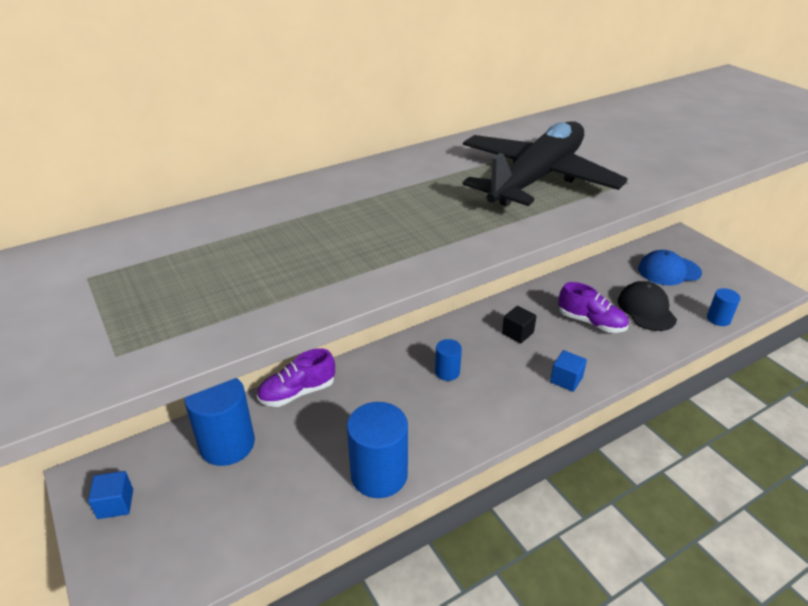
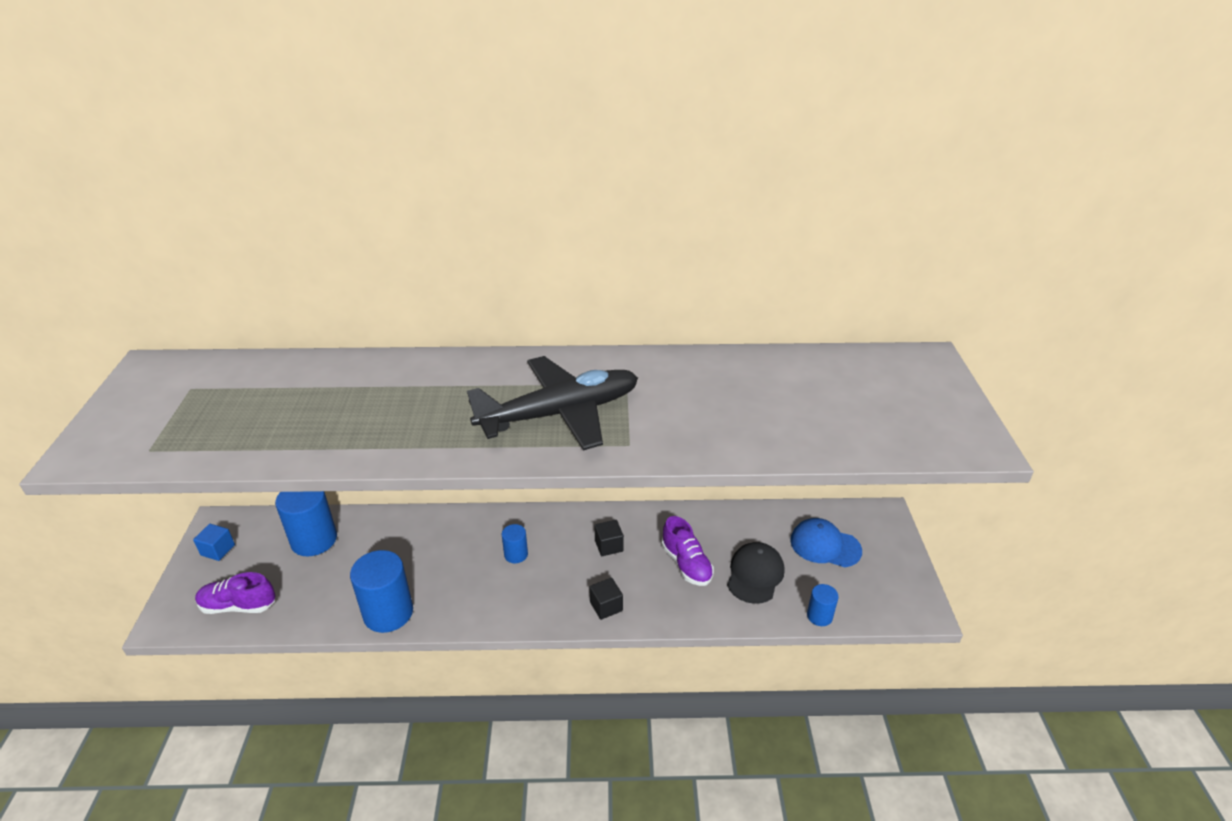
camera: 30 degrees right, 0 degrees up
purple shoe [257,348,335,407] -> purple shoe moved to [195,572,275,614]
blue cube [550,350,587,392] -> black cube [589,578,623,620]

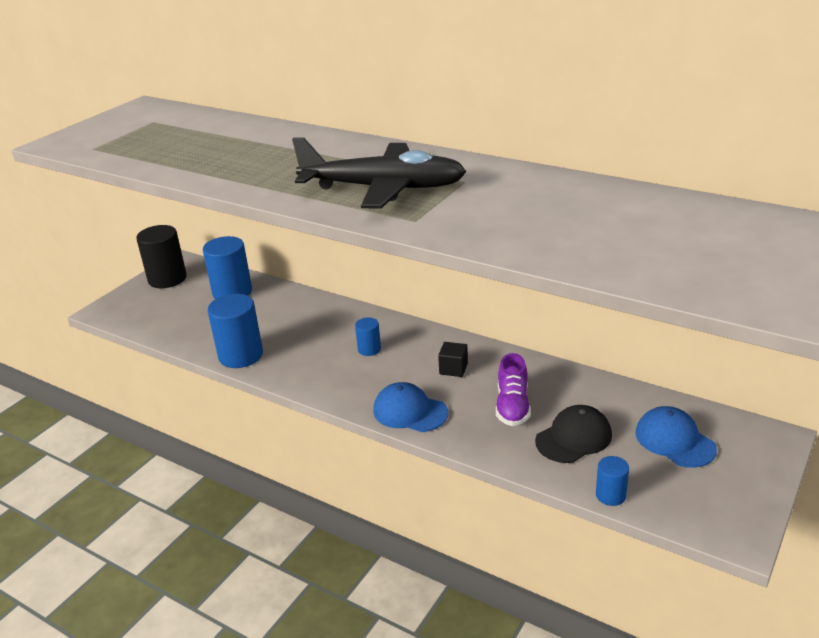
camera: 35 degrees right, 5 degrees down
blue cube [193,524,235,561] -> black cylinder [136,225,187,288]
purple shoe [195,572,275,614] -> none
black cube [589,578,623,620] -> blue cap [373,382,448,432]

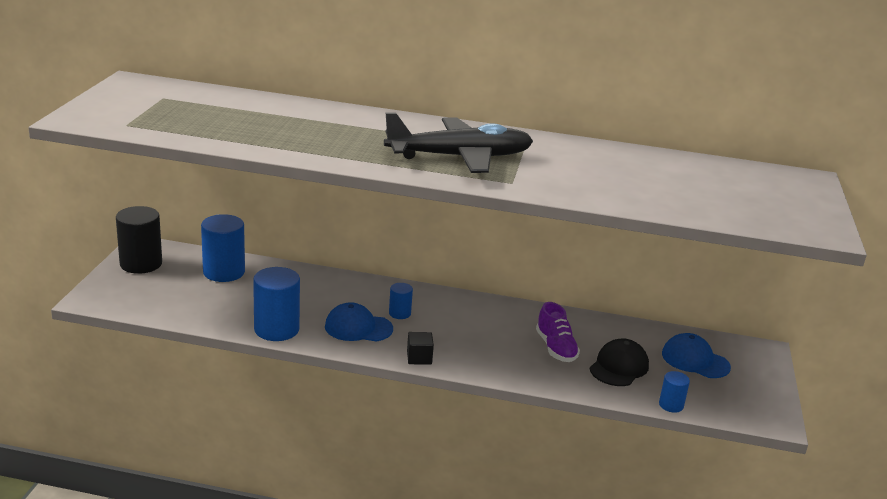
camera: 25 degrees left, 5 degrees down
blue cap [373,382,448,432] -> blue cap moved to [325,302,393,341]
black cube [438,342,468,377] -> black cube moved to [407,332,434,365]

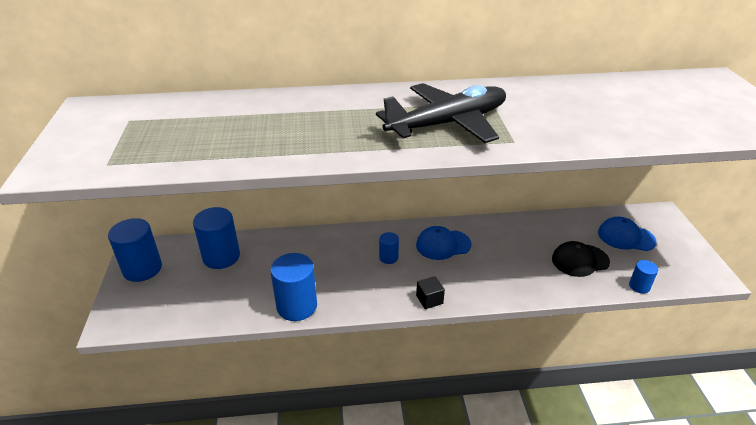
camera: 15 degrees left, 10 degrees up
black cylinder [116,206,162,274] -> blue cylinder [108,218,162,282]
blue cap [325,302,393,341] -> blue cap moved to [416,226,472,260]
purple shoe [536,302,580,362] -> none
black cap [590,338,649,386] -> black cap turned 120 degrees counterclockwise [552,241,610,277]

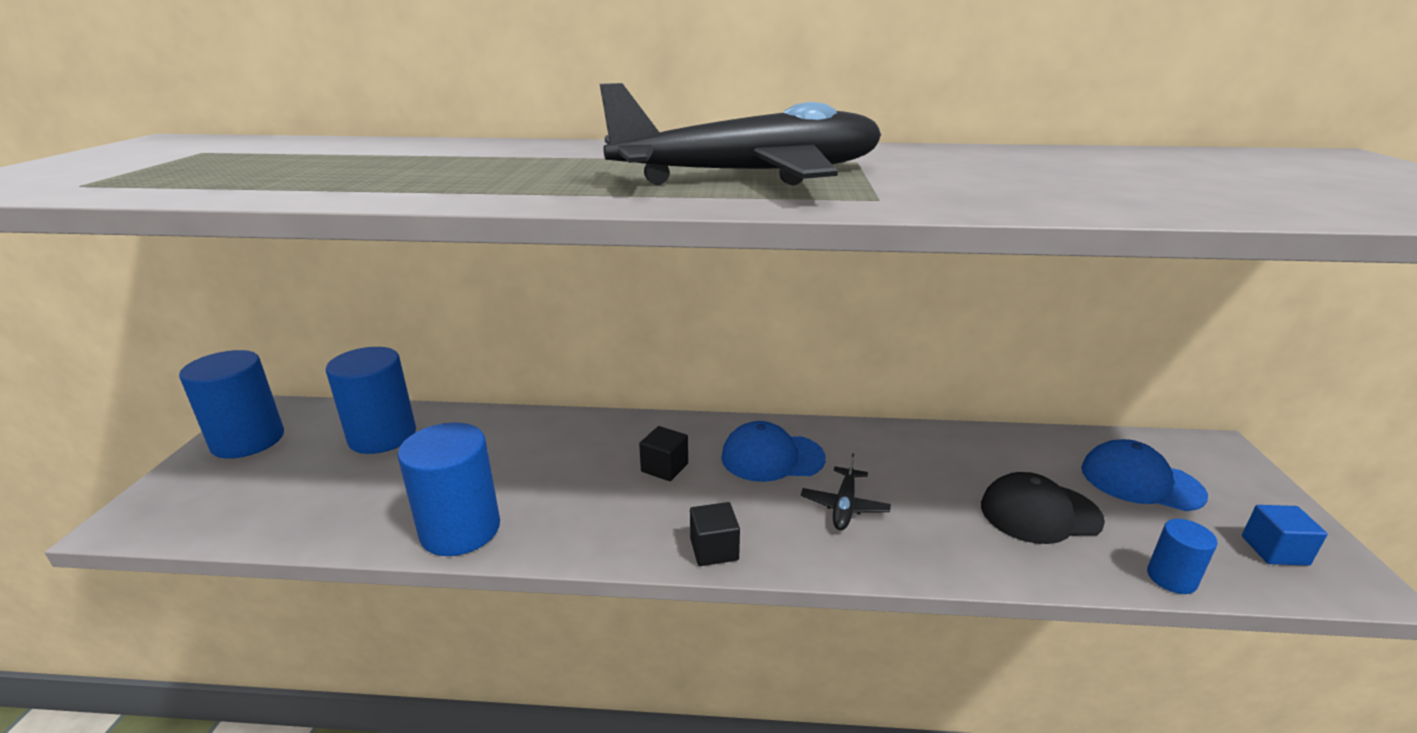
camera: 10 degrees right, 10 degrees down
blue cylinder [379,232,399,264] -> black cube [639,426,688,481]
none -> black plane [801,453,891,530]
none -> blue cube [1242,505,1328,566]

